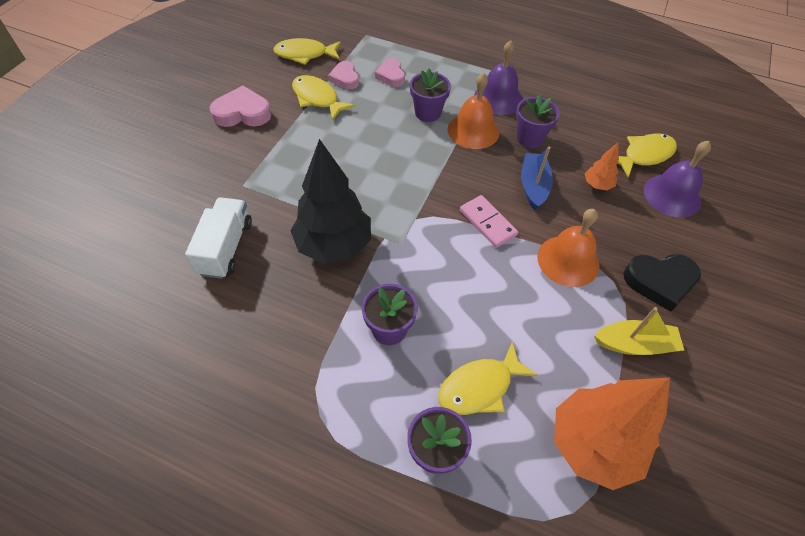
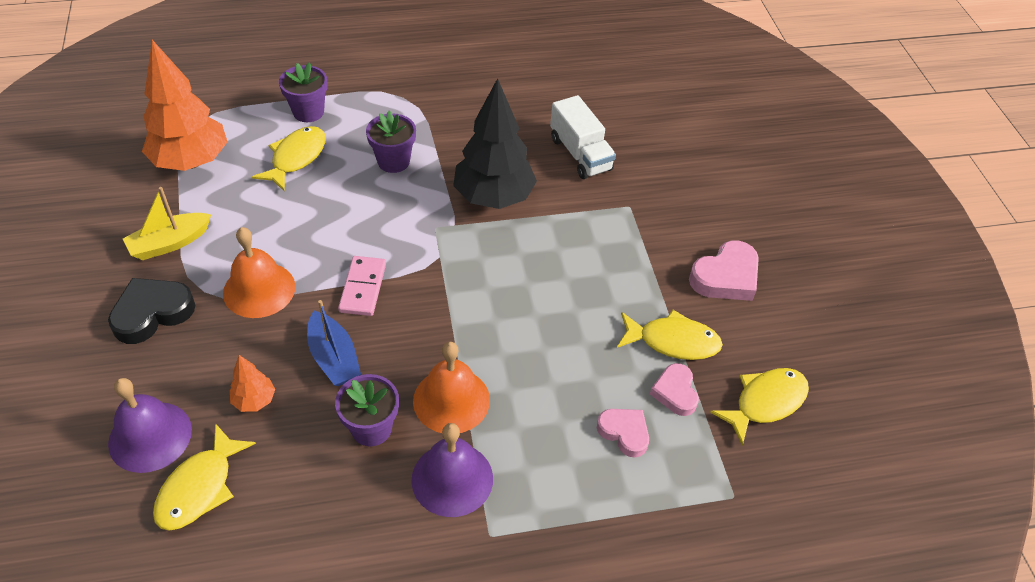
camera: 145 degrees right, 5 degrees down
pink heart [328,61,359,89] -> pink heart turned 135 degrees counterclockwise [650,363,699,416]
purple flower pot [410,69,451,122] -> none
pink domino [460,195,518,248] -> pink domino turned 75 degrees clockwise [338,256,386,316]

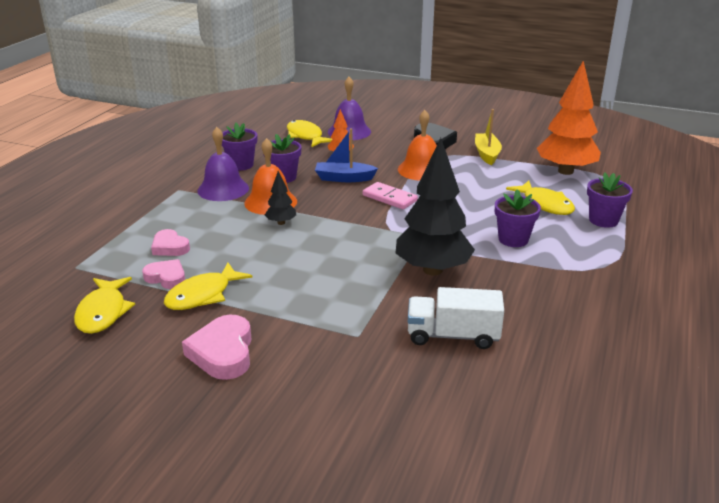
camera: 125 degrees right, 20 degrees down
pink heart [597,409,649,458] -> pink heart turned 60 degrees clockwise [151,229,190,256]
none -> purple flower pot [222,123,257,171]
none -> black tree [265,171,296,225]

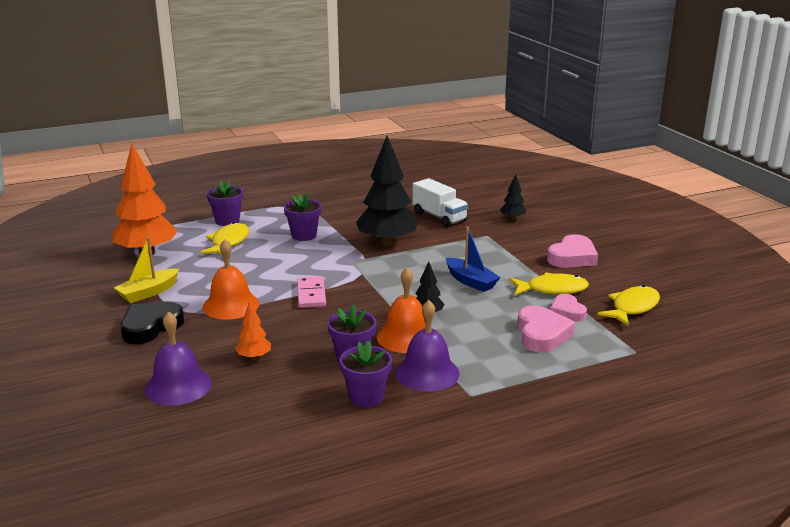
camera: 135 degrees left, 5 degrees down
pink heart [151,229,190,256] -> pink heart [517,305,575,353], size x1.54
yellow fish [287,120,333,147] -> none
blue boat [315,128,378,182] -> blue boat moved to [446,227,501,292]
none -> black tree [500,174,526,220]

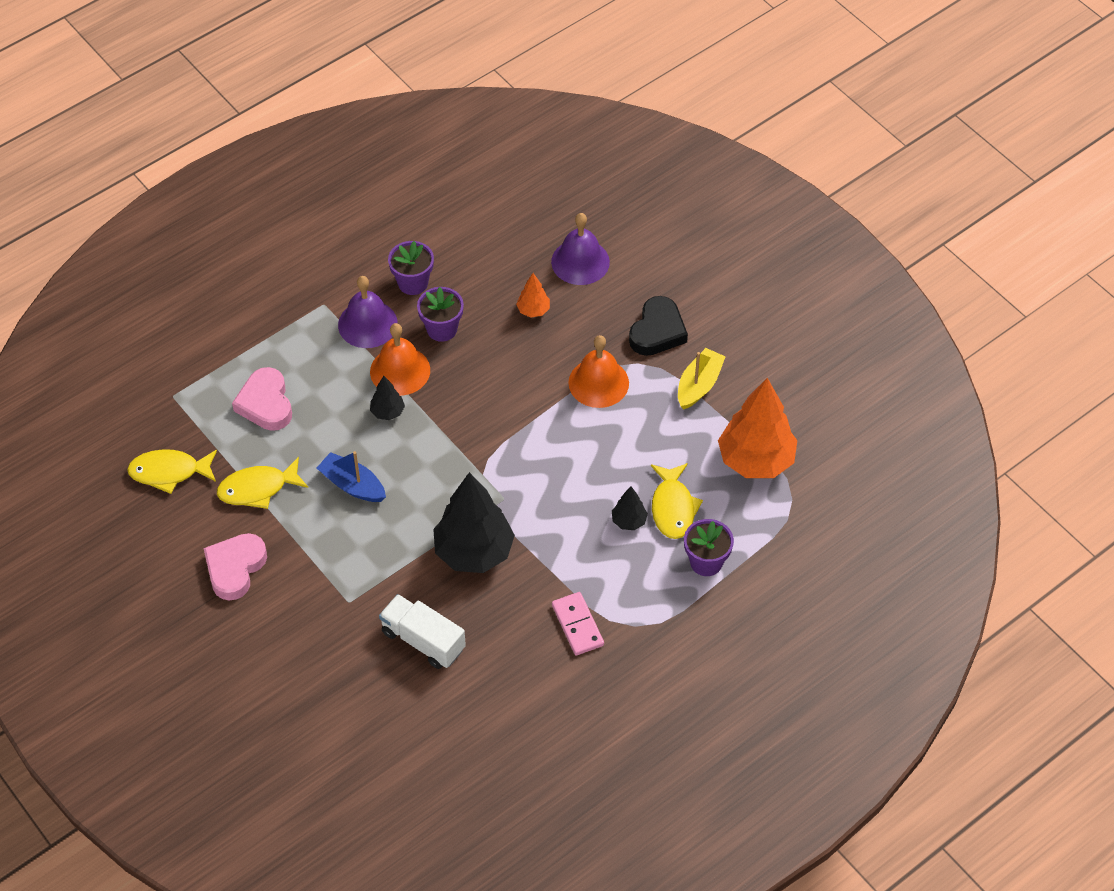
camera: 165 degrees right, 30 degrees up
purple flower pot [284,193,322,241] -> none
pink domino [297,276,326,308] -> pink domino moved to [552,592,604,655]
black tree [500,174,526,220] -> black tree moved to [612,486,648,530]
pink heart [550,294,587,322] -> none
yellow fish [597,285,660,326] -> yellow fish turned 60 degrees clockwise [127,449,217,494]

